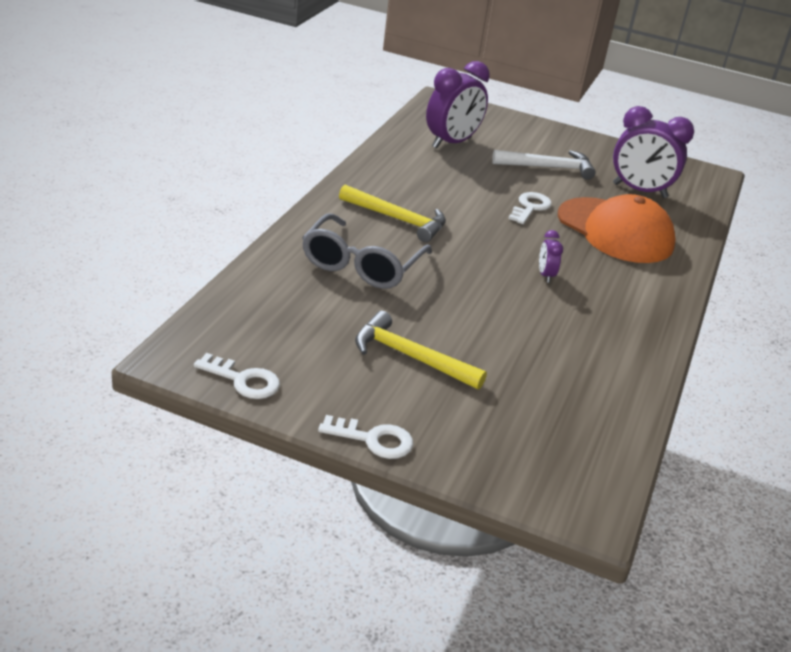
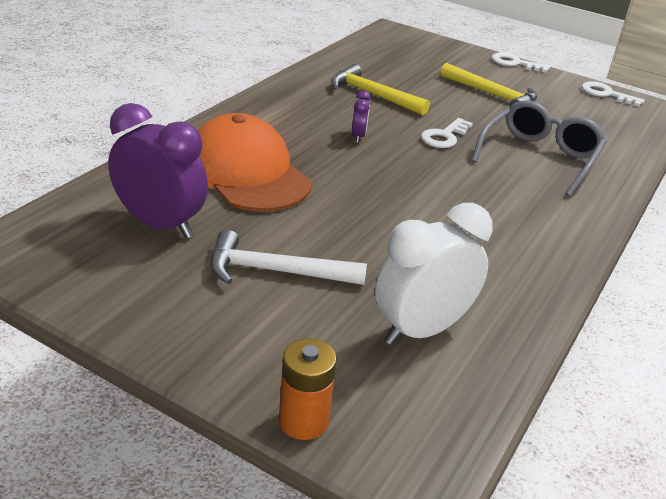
camera: 170 degrees left, 0 degrees up
yellow hammer [339,185,446,242] -> yellow hammer moved to [331,64,430,115]
purple clock [426,61,490,149] -> white clock [375,203,493,345]
white key [508,192,552,224] -> white key moved to [421,118,473,148]
none -> orange battery [279,339,337,440]

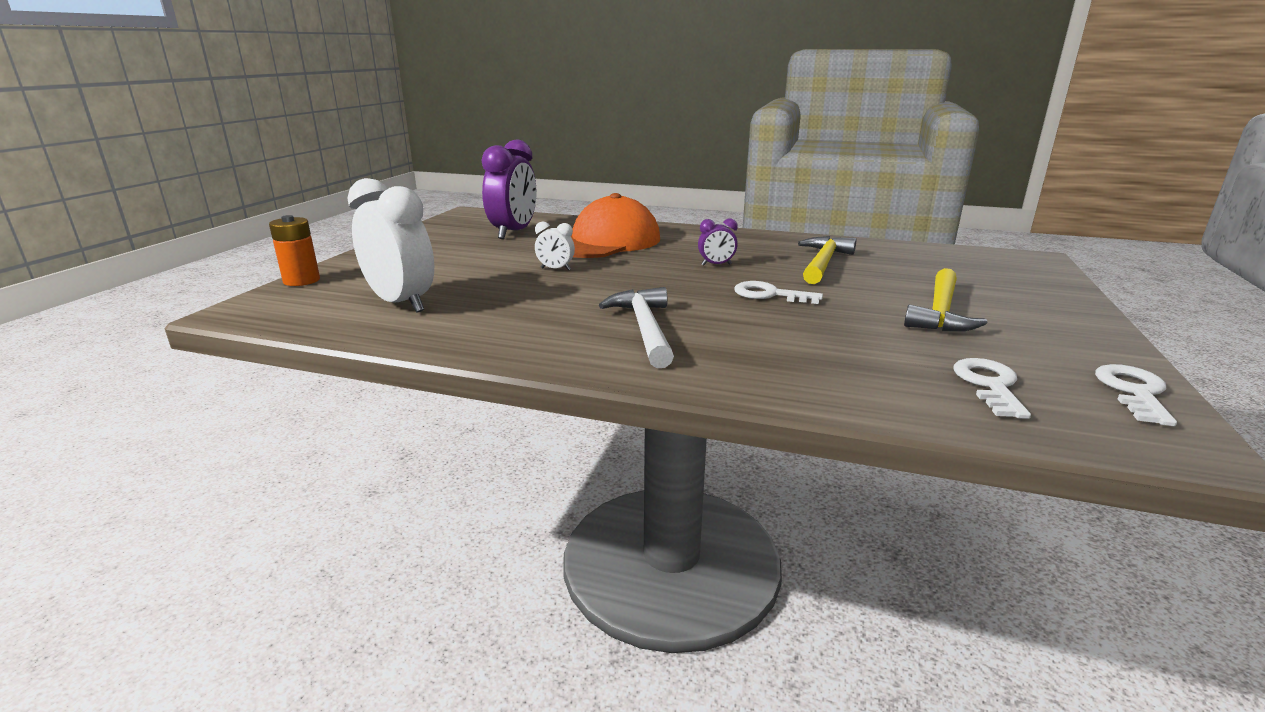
camera: 80 degrees right, 10 degrees down
white hammer [210,230,367,285] -> white hammer moved to [599,287,674,368]
grey glasses [471,100,607,197] -> none
white key [492,52,550,73] -> white key moved to [954,358,1031,419]
none -> white clock [535,222,575,270]

